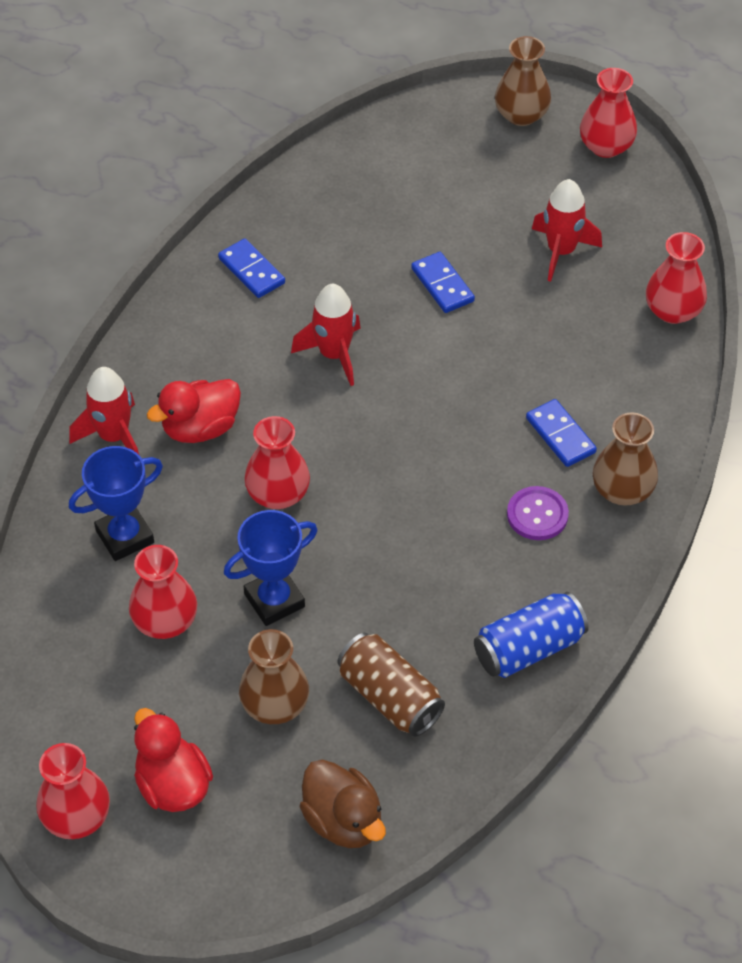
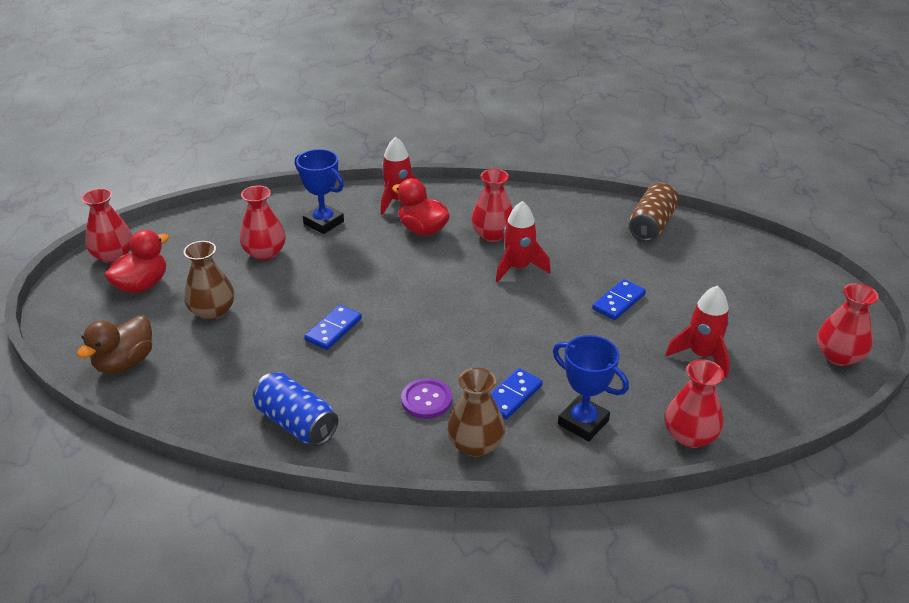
camera: 70 degrees right, 15 degrees down
blue domino [218,238,285,298] -> blue domino moved to [304,305,362,350]
blue trophy [224,510,318,626] -> blue trophy moved to [553,335,629,441]
red vase [244,416,310,509] -> red vase moved to [471,169,513,242]
brown can [337,633,445,737] -> brown can moved to [629,183,679,241]
brown vase [495,36,551,126] -> none

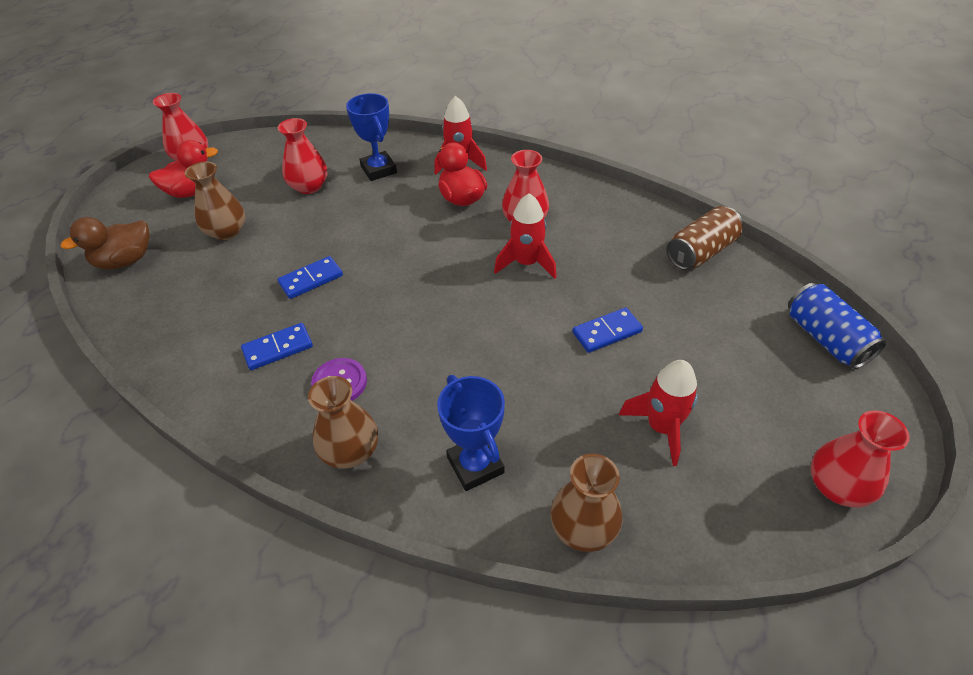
camera: 25 degrees right, 10 degrees up
blue can [253,372,339,446] -> blue can moved to [788,283,886,369]
blue domino [491,368,543,419] -> blue domino moved to [241,323,313,370]
red vase [665,359,724,448] -> brown vase [550,453,622,552]

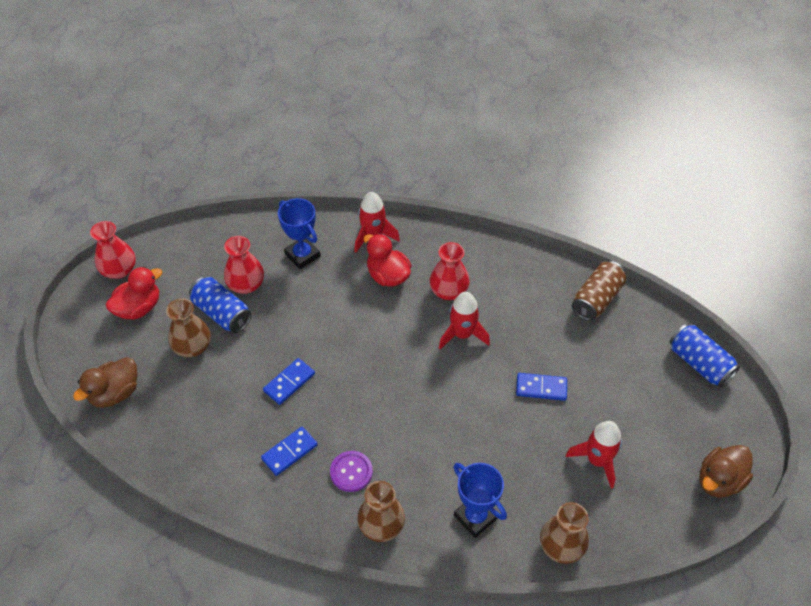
camera: 15 degrees left, 5 degrees up
blue domino [572,308,643,353] -> blue domino turned 45 degrees clockwise [516,373,567,401]
red vase [810,410,910,507] -> brown duck [699,445,753,498]
none -> blue can [189,277,251,333]

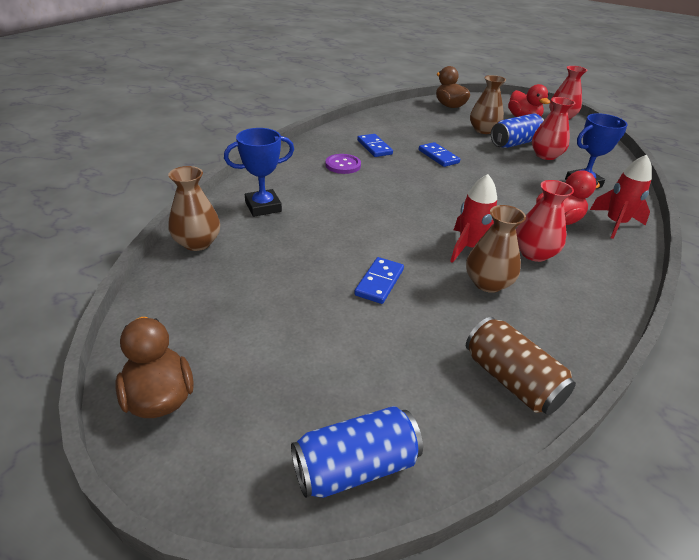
camera: 105 degrees right, 15 degrees down
brown vase [357,481,405,542] -> brown vase moved to [466,205,526,293]
red rocket [566,421,622,489] -> none

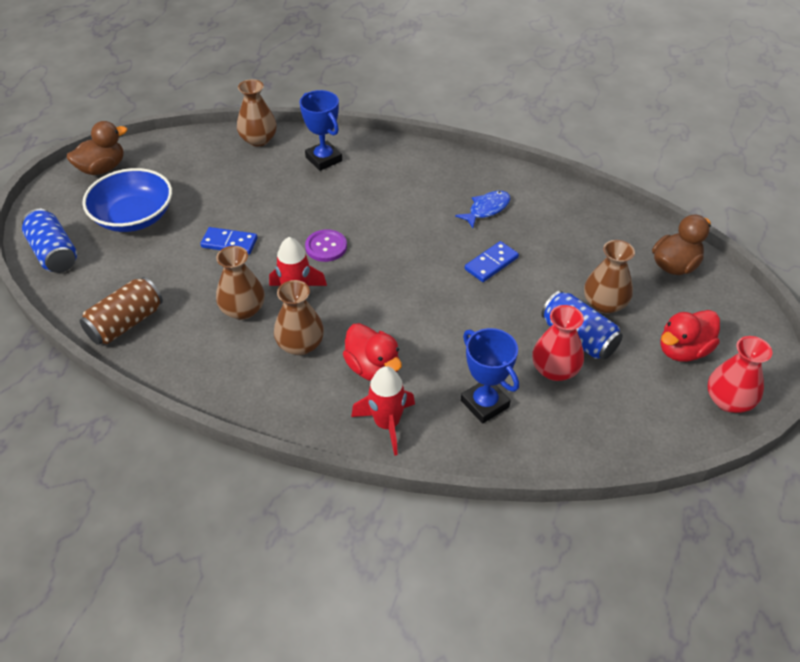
camera: 80 degrees right, 10 degrees up
purple button [325,154,361,174] -> purple button moved to [305,229,347,262]
blue domino [357,134,393,157] -> blue fish [455,191,510,228]
red vase [516,180,574,262] -> brown vase [274,280,324,355]
none -> blue bowl [82,168,172,232]

